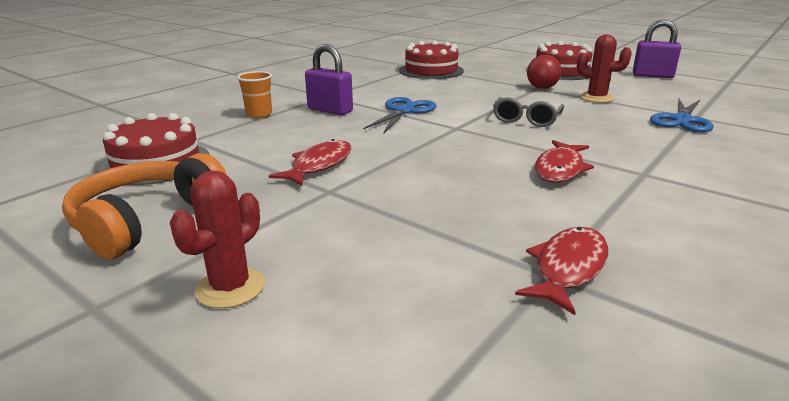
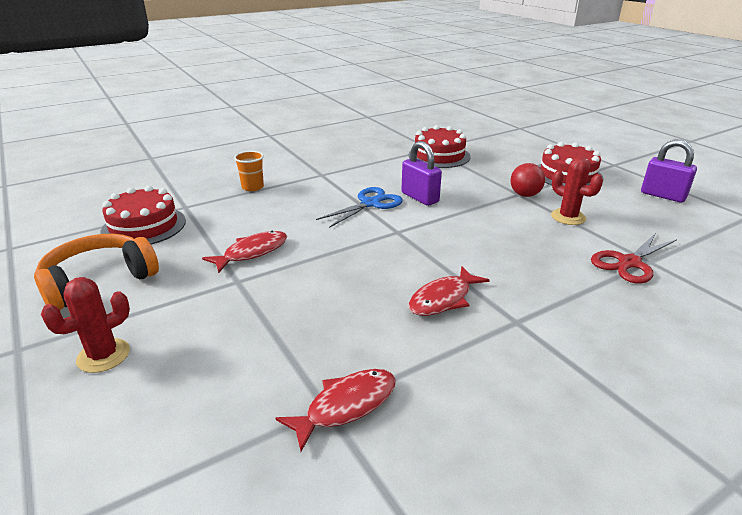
camera: 20 degrees right, 5 degrees up
purple padlock [305,44,353,115] -> purple padlock moved to [401,141,442,206]
grey glasses [493,97,564,127] -> none
blue scissors [650,99,714,132] -> red scissors [591,233,677,283]

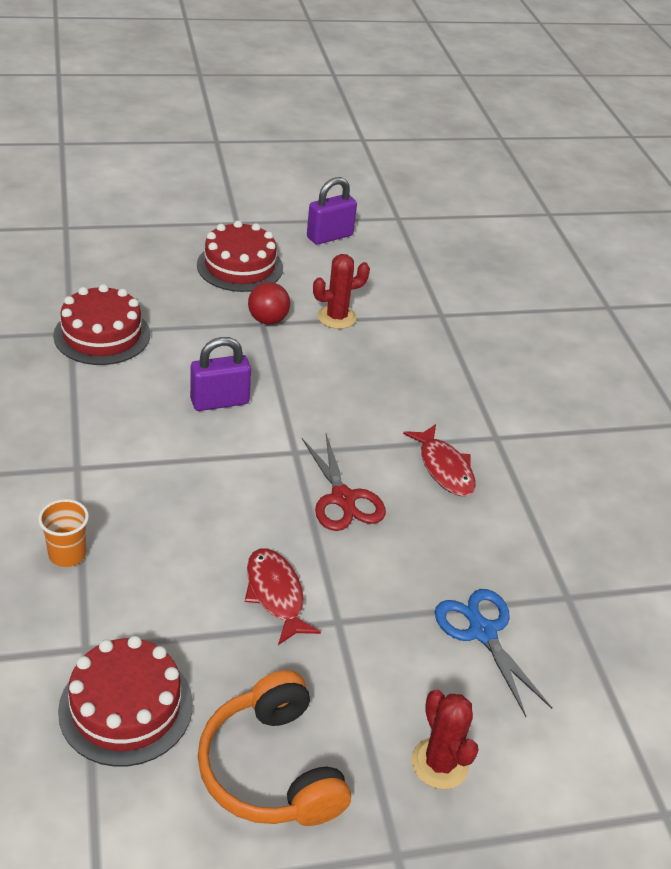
camera: 75 degrees left, 10 degrees up
red fish [276,369,396,451] -> none
blue scissors [316,187,403,228] -> blue scissors moved to [435,589,552,717]
red scissors [591,233,677,283] -> red scissors moved to [302,434,386,531]

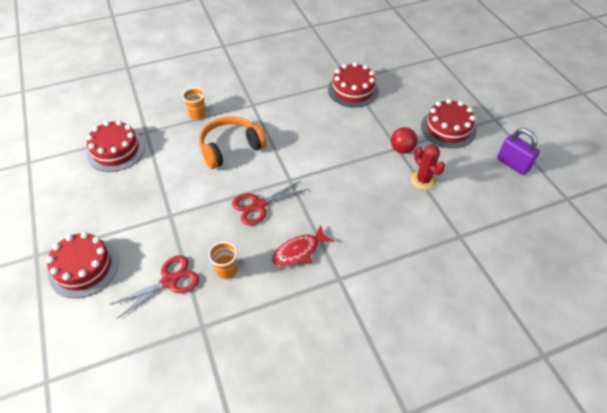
camera: 85 degrees right, 10 degrees up
purple padlock [190,337,251,411] -> none
orange headphones [198,670,351,826] -> orange headphones moved to [199,116,267,169]
red fish [245,548,321,645] -> none
red cactus [412,689,479,789] -> red cake [46,232,119,298]
blue scissors [435,589,552,717] -> red scissors [109,255,200,318]
none -> orange cup [208,241,237,279]

